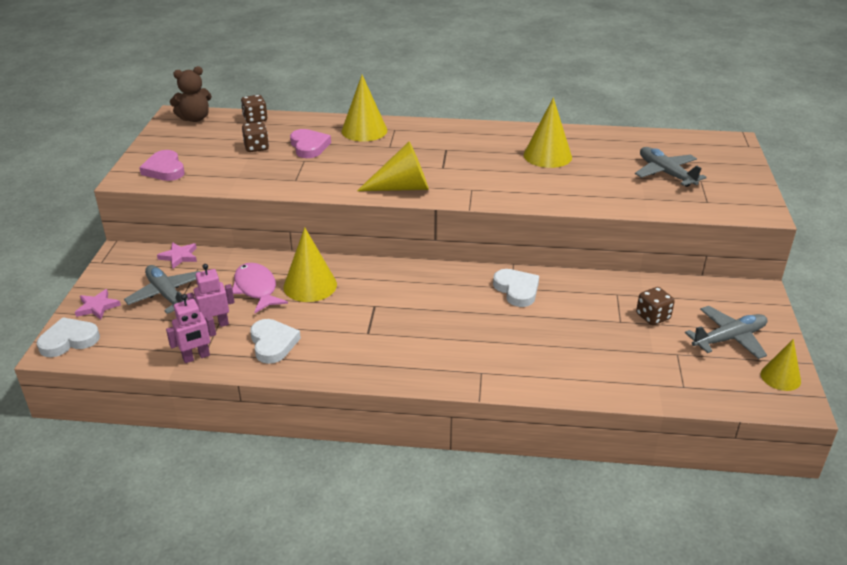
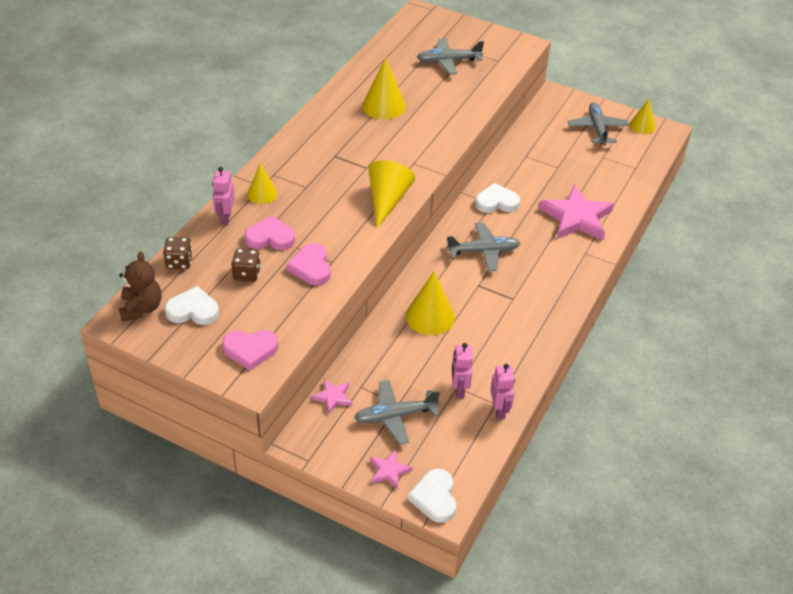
camera: 70 degrees left, 10 degrees up
pink fish [232,263,288,313] -> none
white heart [250,319,301,364] -> white heart moved to [165,286,219,325]
yellow cone [341,75,387,141] -> yellow cone [247,164,278,204], size x0.63
brown dice [636,287,675,325] -> none
none -> pink robot [212,167,235,225]
none -> pink heart [287,243,331,285]
none -> grey plane [446,222,520,271]
none -> pink star [539,185,614,240]

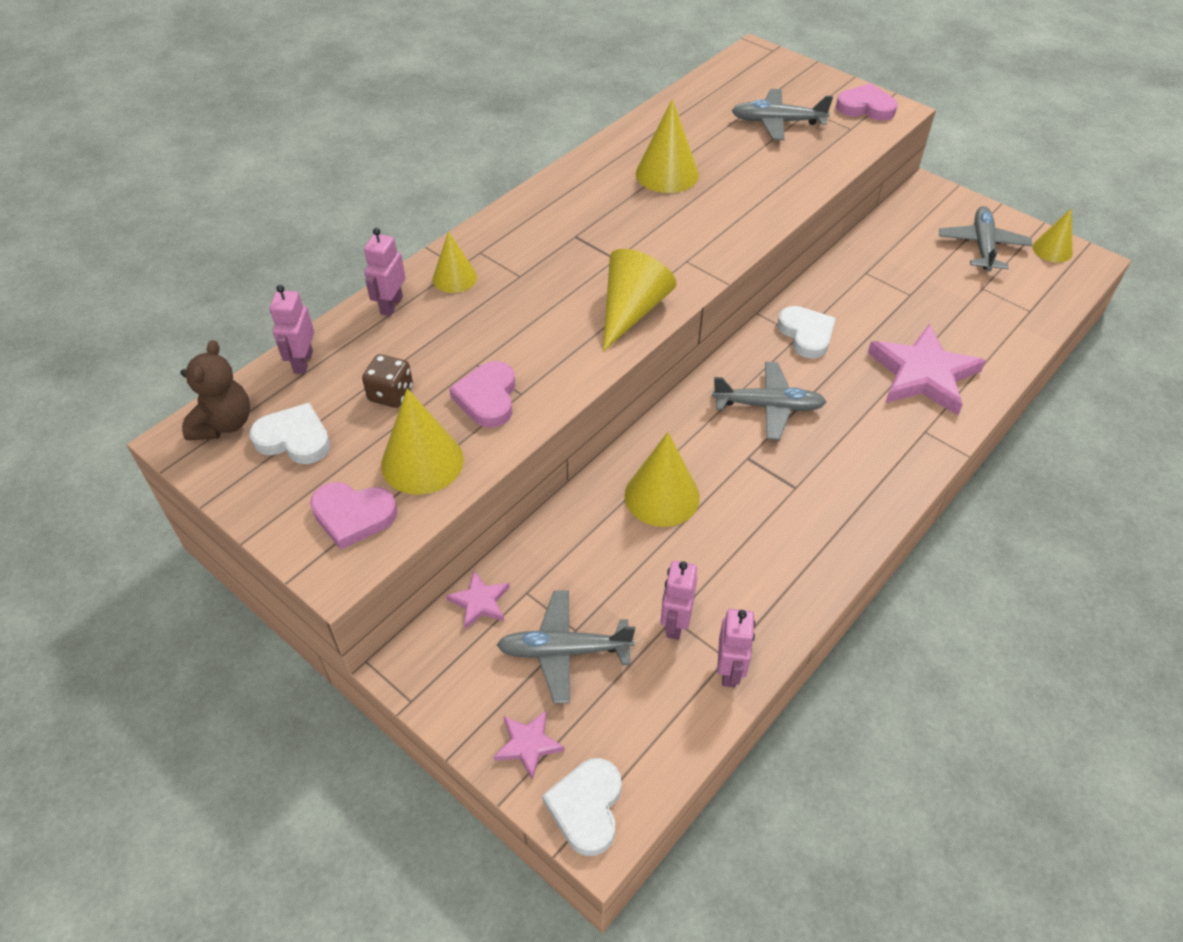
camera: 15 degrees right, 5 degrees up
brown dice [163,237,193,269] -> pink robot [270,285,314,374]
pink heart [244,215,295,250] -> pink heart moved to [836,83,898,121]
white heart [475,183,520,213] -> white heart turned 60 degrees clockwise [777,306,836,359]
none -> yellow cone [381,388,464,495]

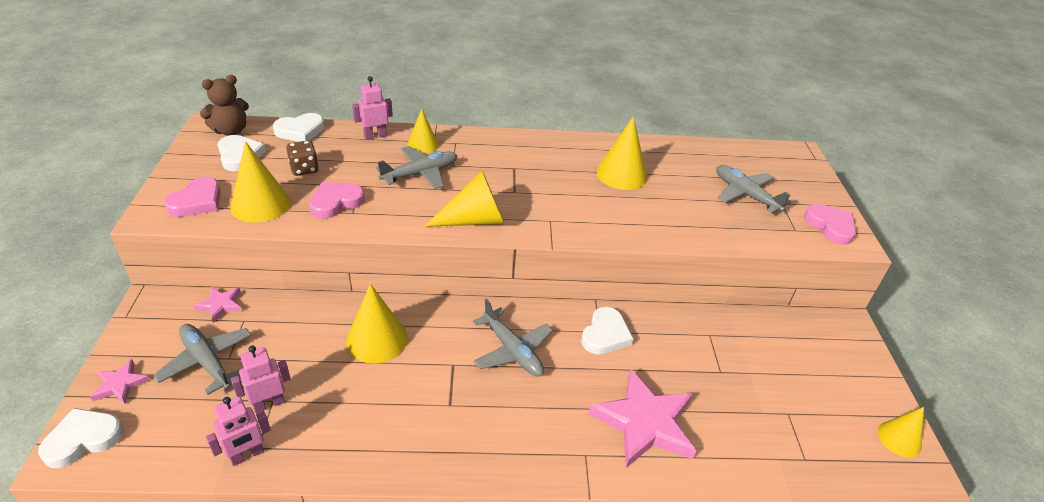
camera: 45 degrees right, 10 degrees down
pink robot [270,285,314,374] -> white heart [273,113,325,142]
pink heart [310,482,397,550] -> pink heart turned 120 degrees counterclockwise [164,177,221,217]
grey plane [939,206,1032,271] -> grey plane moved to [376,146,457,189]

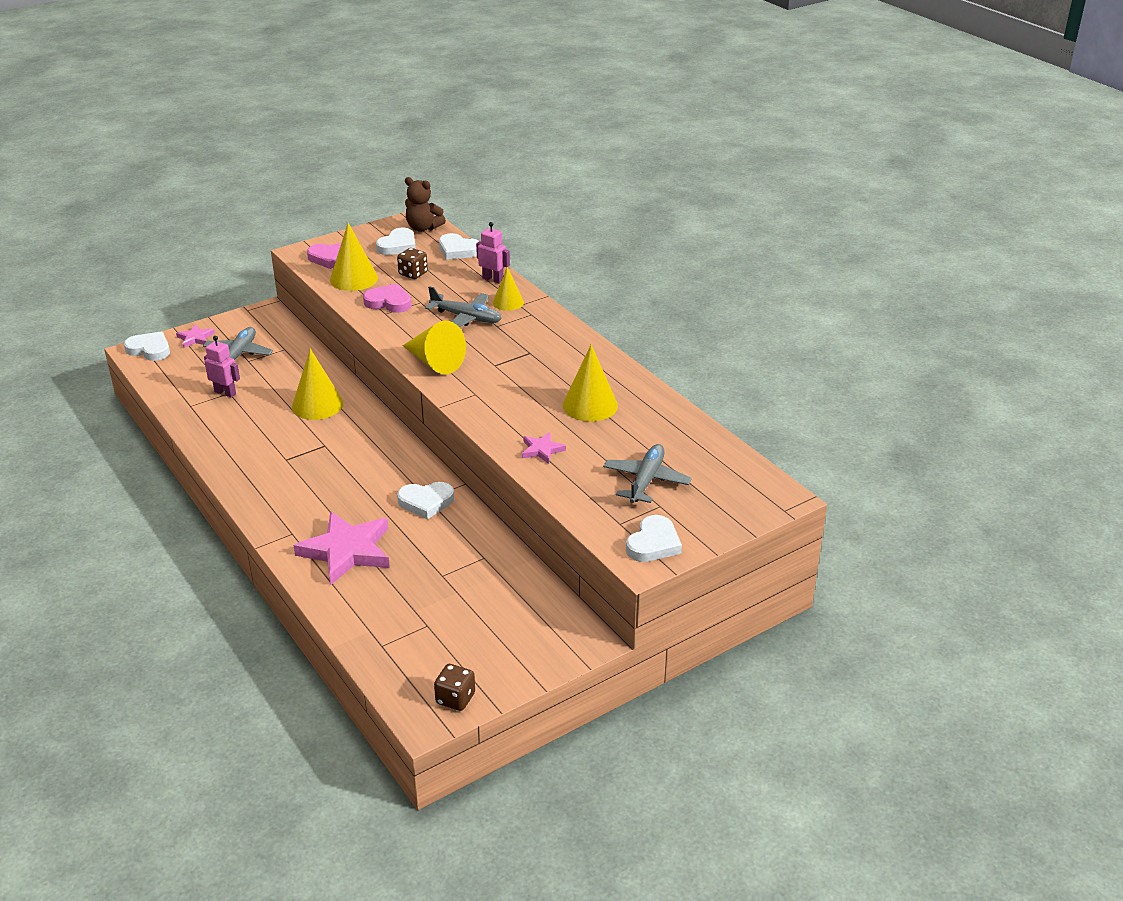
camera: 60 degrees right, 5 degrees down
pink star [193,287,242,323] -> pink star moved to [522,432,566,464]
pink robot [206,396,271,466] -> none
grey plane [473,299,553,377] -> none
pink heart [804,204,856,245] -> white heart [626,515,682,562]
yellow cone [878,407,924,457] -> brown dice [434,664,475,711]

